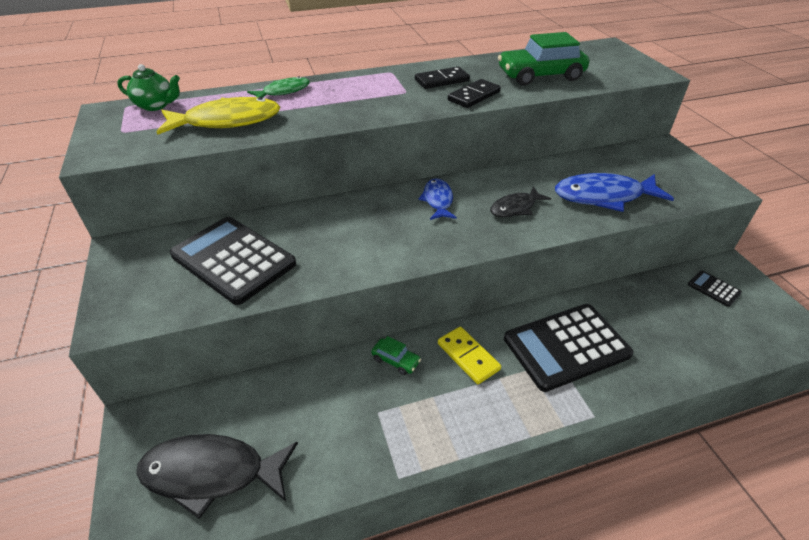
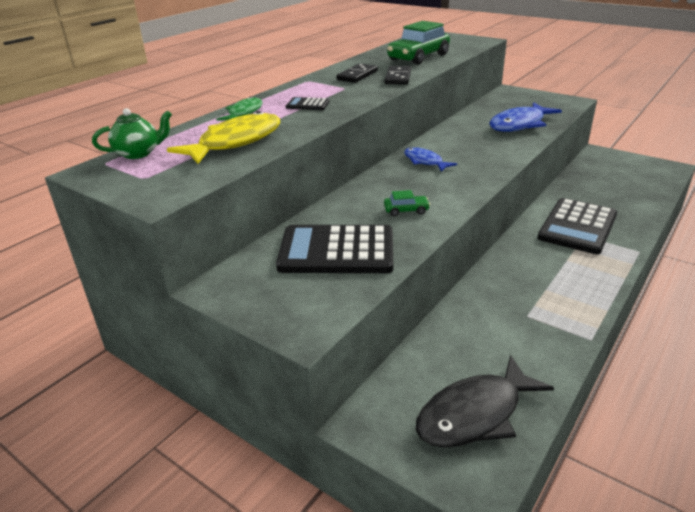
camera: 35 degrees left, 10 degrees down
green car [371,336,421,375] -> green car moved to [384,190,430,216]
yellow domino [438,327,501,384] -> none
black fish [490,186,551,217] -> none
black calculator [688,270,742,307] -> black calculator moved to [286,97,330,110]

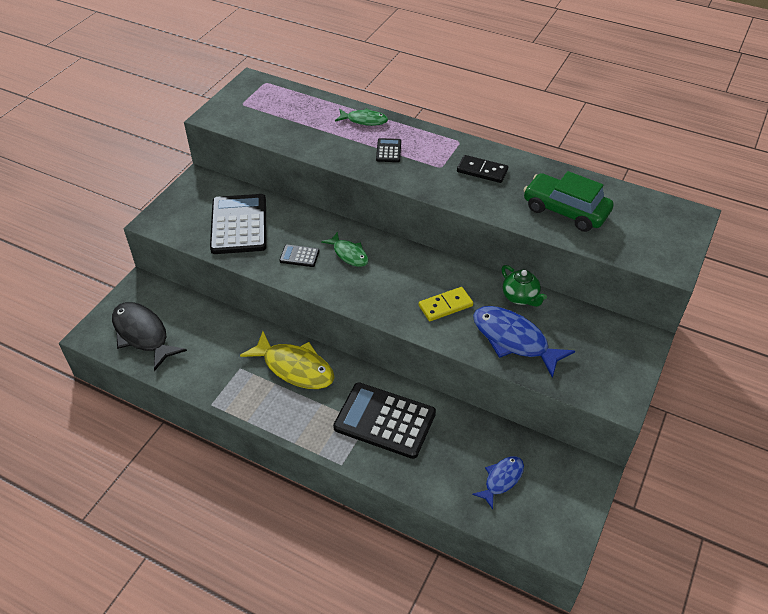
camera: 80 degrees right, 15 degrees up
green teapot [92,108,172,159] -> green teapot moved to [502,265,547,307]
yellow fish [167,111,280,164] -> yellow fish moved to [240,331,335,389]
green car [384,190,430,216] -> black calculator [279,245,319,267]
black domino [385,66,411,85] -> none
blue fish [404,147,457,172] -> blue fish moved to [472,456,524,509]
none -> green fish [321,232,368,267]
none -> yellow domino [419,287,473,321]

